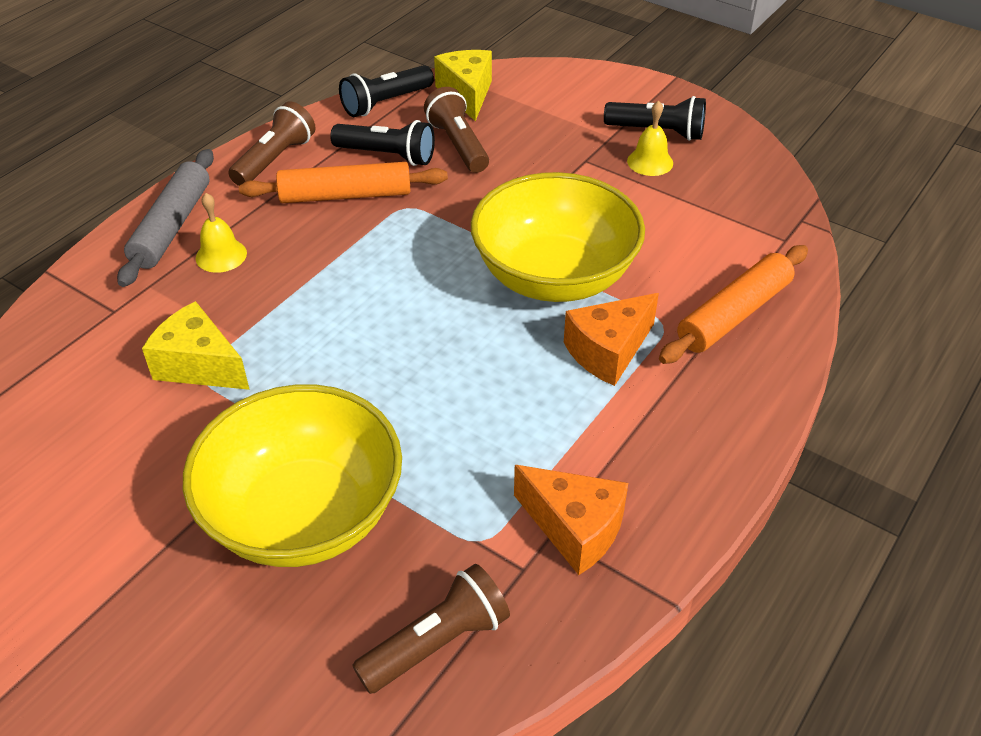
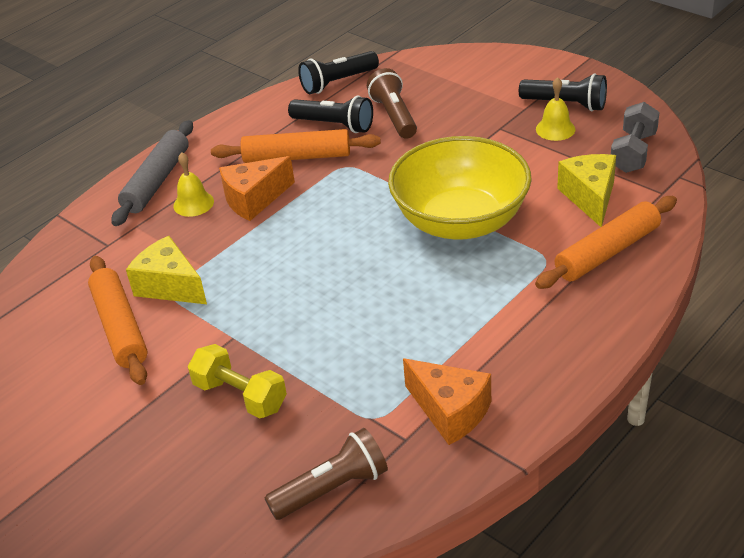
camera: 10 degrees right, 5 degrees down
yellow bowl [183,384,402,567] -> yellow dumbbell [188,344,287,418]
brown flashlight [228,101,316,186] -> none
yellow cheese [434,50,492,121] -> yellow cheese moved to [557,154,616,227]
orange cheese [564,293,659,386] -> orange cheese moved to [219,156,295,221]
none -> orange rolling pin [88,256,148,385]
none -> grey dumbbell [611,102,660,173]

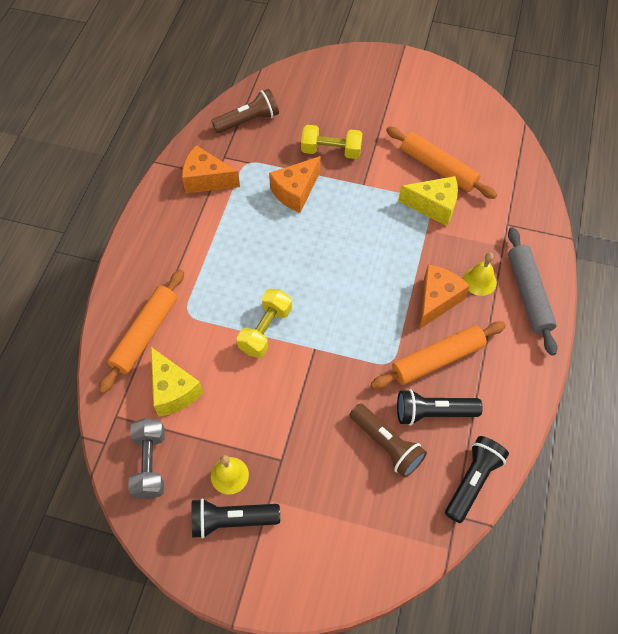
camera: 150 degrees right, 20 degrees up
brown flashlight [265,428,388,520] -> brown flashlight turned 150 degrees counterclockwise [211,89,279,133]
yellow bowl [388,136,532,240] -> yellow dumbbell [237,289,292,358]
none -> orange cheese [269,156,321,213]

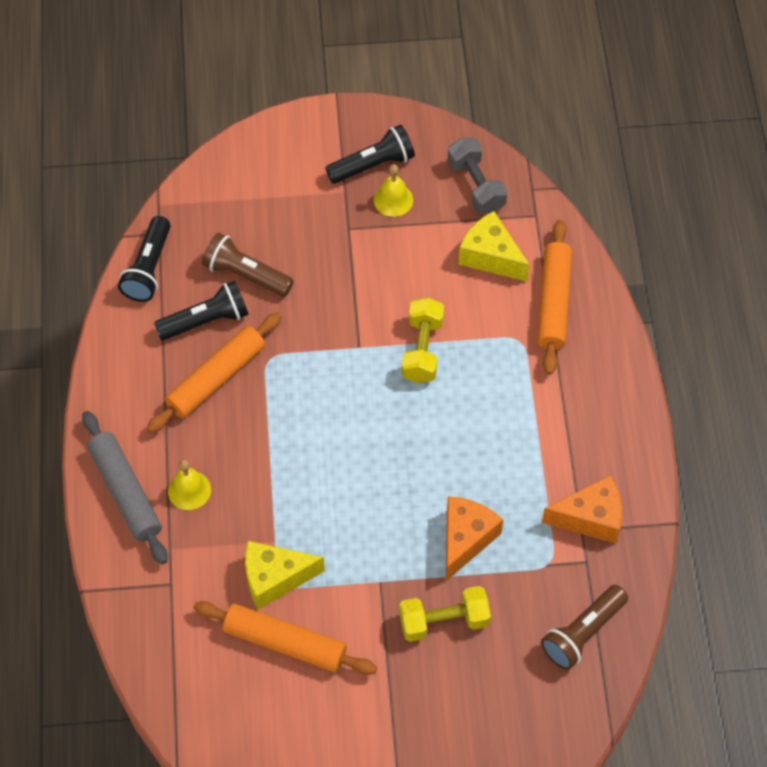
camera: 160 degrees right, 0 degrees up
orange cheese [419,265,470,329] -> none

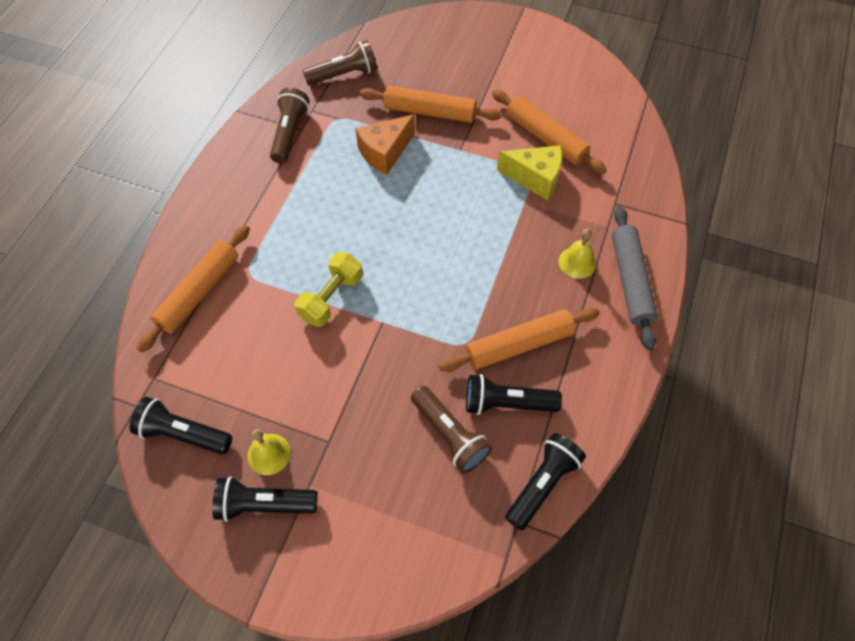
camera: 155 degrees left, 0 degrees up
yellow dumbbell [399,586,491,642] -> orange rolling pin [359,85,502,123]
grey dumbbell [448,138,507,214] -> black flashlight [130,397,232,455]
yellow cheese [459,211,529,282] -> none
orange cheese [542,475,622,544] -> brown flashlight [270,88,310,164]

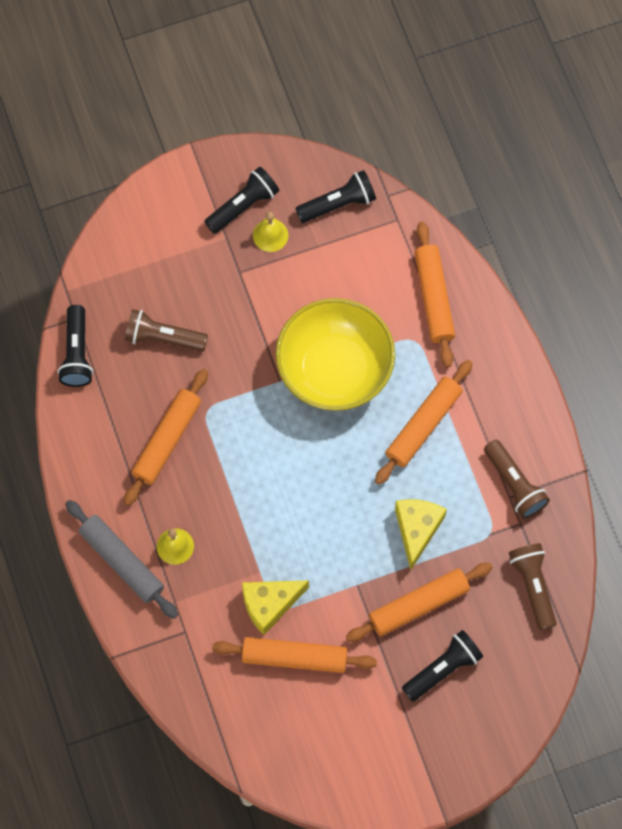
camera: 140 degrees right, 10 degrees up
yellow dumbbell [295,252,363,327] -> yellow bowl [275,298,395,411]
brown flashlight [303,40,377,85] -> brown flashlight turned 135 degrees clockwise [509,543,557,630]
orange cheese [355,114,415,175] -> yellow cheese [395,499,447,570]
black flashlight [466,374,562,415] -> black flashlight moved to [402,630,483,702]
none -> orange rolling pin [375,360,473,485]

